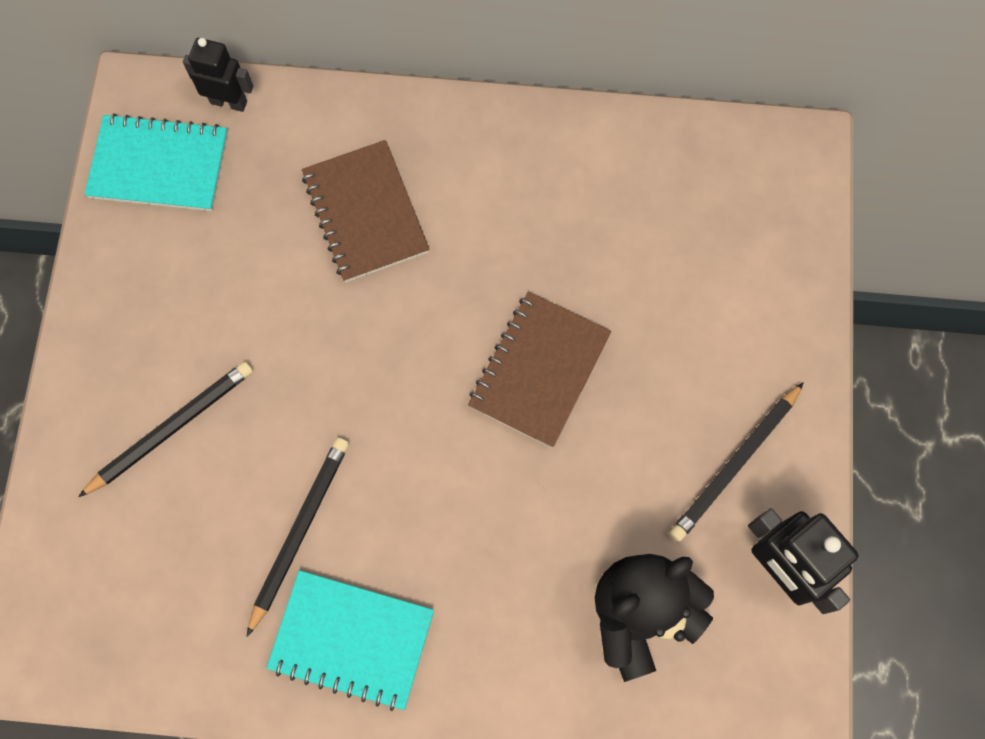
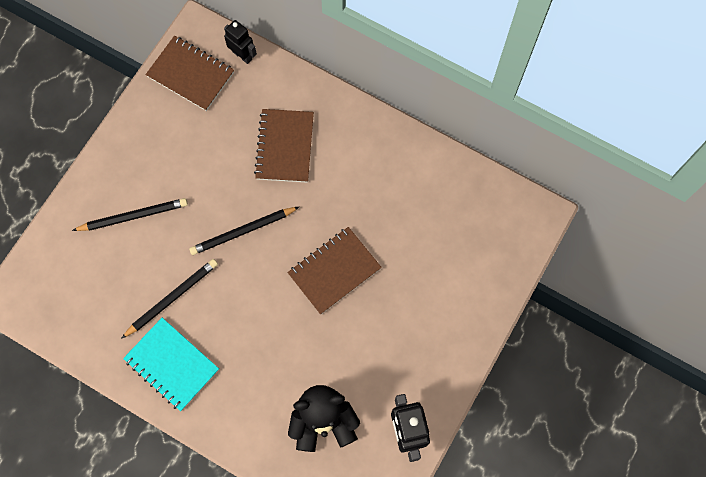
camera: 25 degrees right, 0 degrees up
turquoise notebook [84,113,228,211] -> brown notebook [146,36,234,111]
black pencil [669,382,804,542] -> black pencil moved to [189,207,299,255]

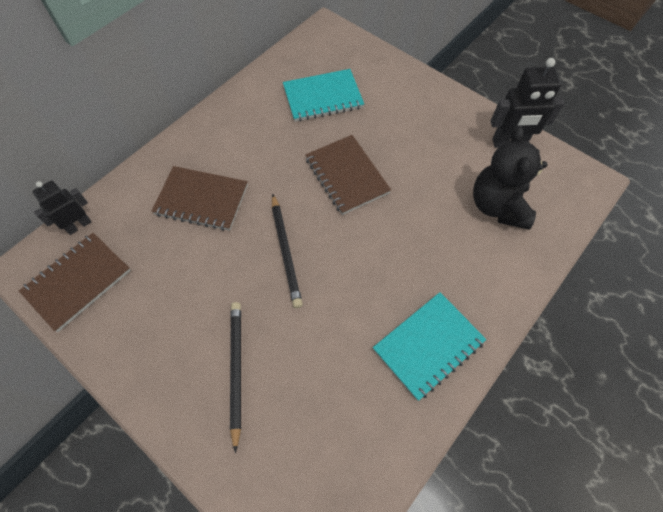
camera: 80 degrees left, 10 degrees down
black pencil [121,259,218,339] -> none
none -> turquoise notebook [283,69,364,122]

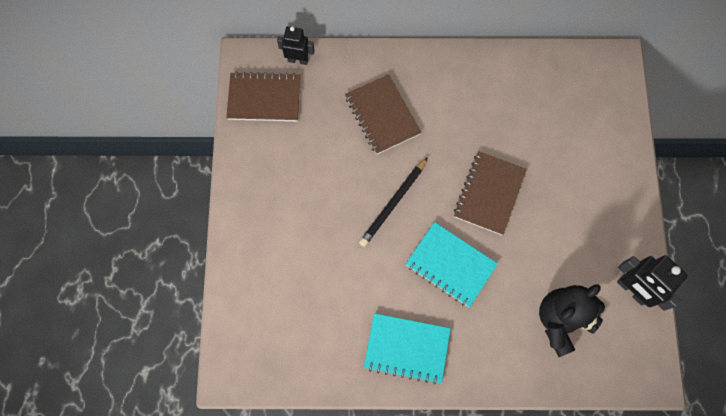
camera: 50 degrees right, 10 degrees up
black pencil [230,302,241,453] -> none
turquoise notebook [283,69,364,122] -> turquoise notebook moved to [406,222,498,307]

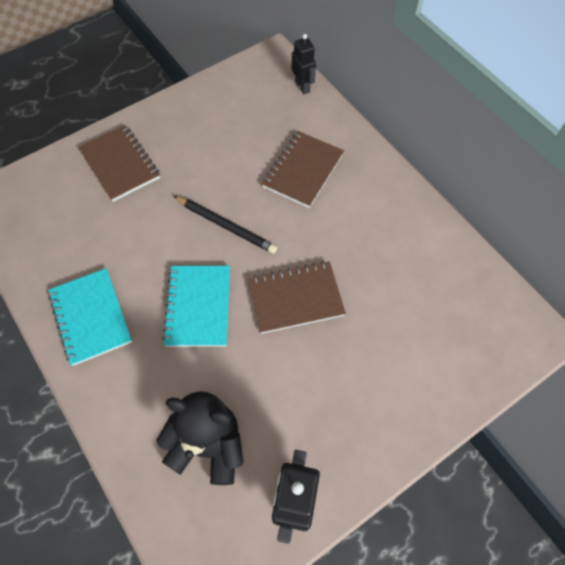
camera: 55 degrees right, 10 degrees down
brown notebook [226,71,300,121] -> brown notebook moved to [78,125,160,202]
black pencil [359,157,428,247] -> black pencil turned 150 degrees counterclockwise [173,196,277,254]

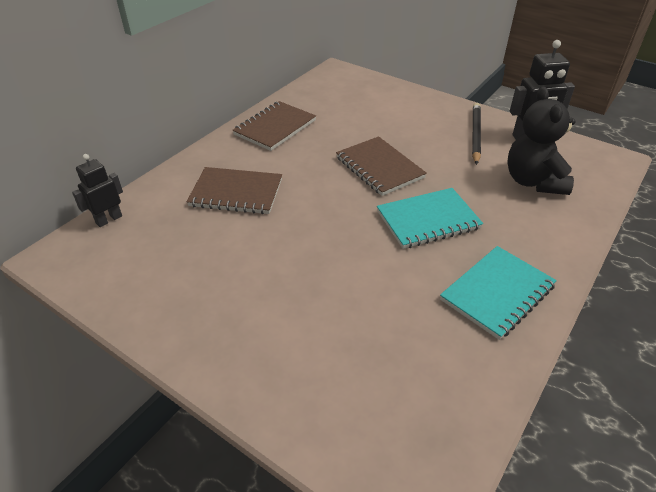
camera: 110 degrees left, 20 degrees down
brown notebook [78,125,160,202] -> brown notebook moved to [232,101,316,151]
black pencil [173,196,277,254] -> black pencil moved to [472,103,481,165]

